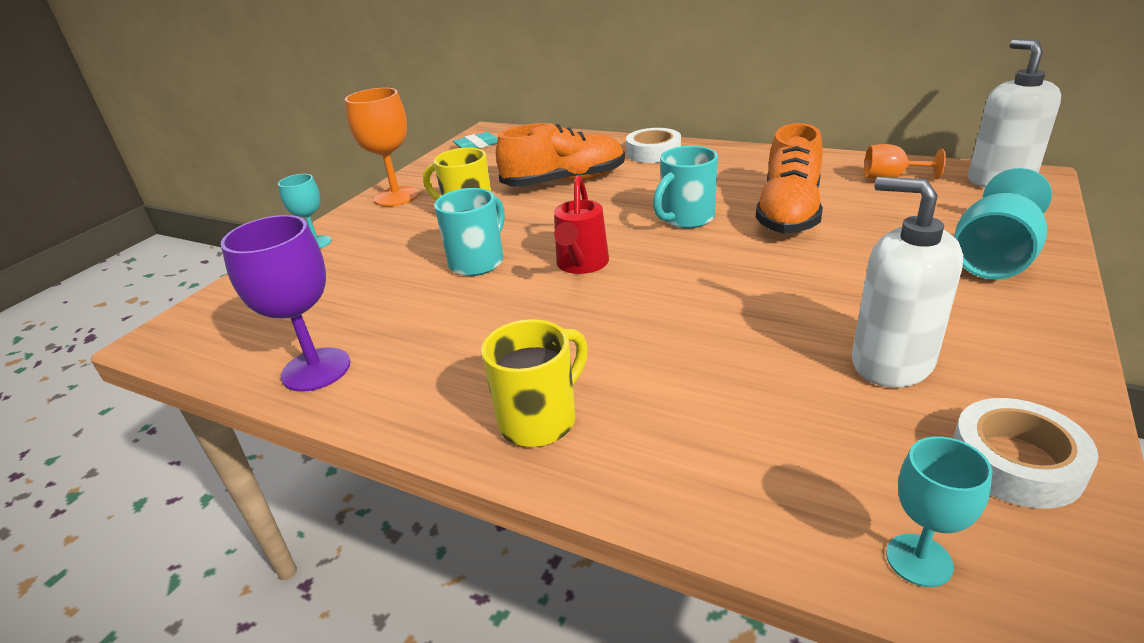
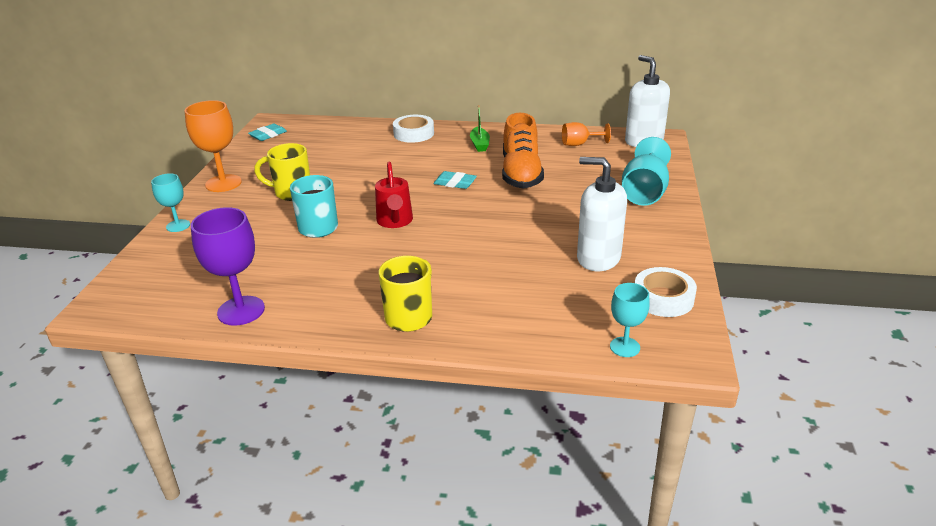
camera: 20 degrees left, 0 degrees up
orange shoe [496,123,625,187] -> none
turquoise mug [653,146,718,229] -> turquoise eraser [433,171,477,189]
none -> green boat [470,105,490,152]

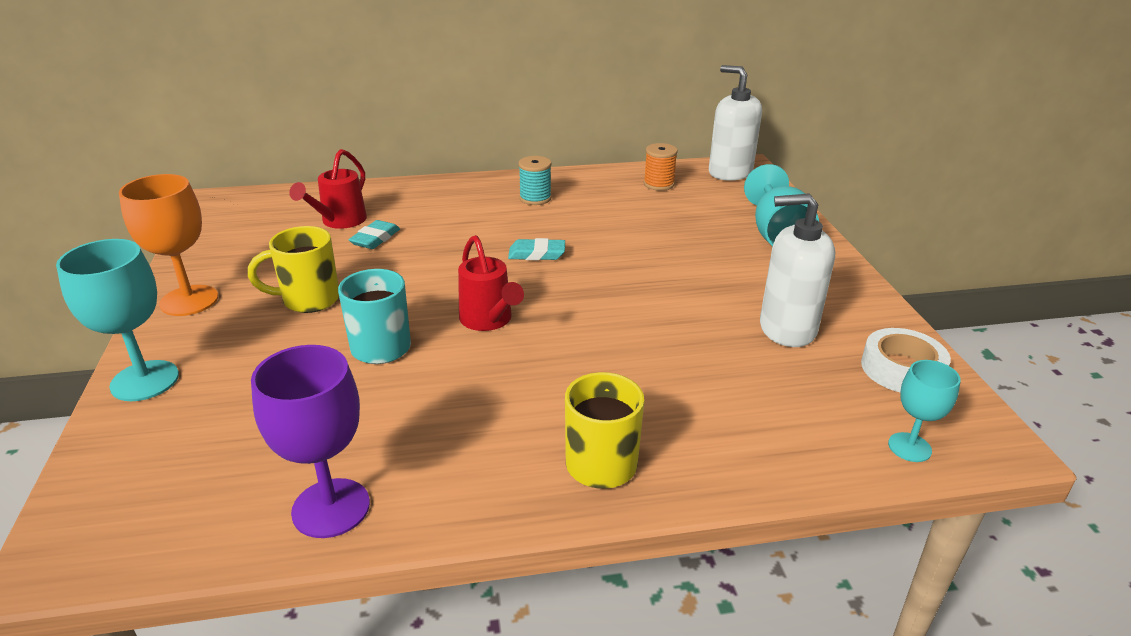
camera: 20 degrees left, 0 degrees up
turquoise goblet [151,173,190,232] -> turquoise goblet [56,239,179,401], size x1.68
turquoise eraser [248,124,287,141] -> turquoise eraser moved to [348,220,400,249]
white tape [393,115,434,143] -> none
green boat [470,105,490,152] -> turquoise spool [518,156,552,205]
orange shoe [502,113,544,189] -> none
orange goblet [562,122,611,146] -> orange spool [644,143,678,191]
none -> red watering can [289,149,367,229]

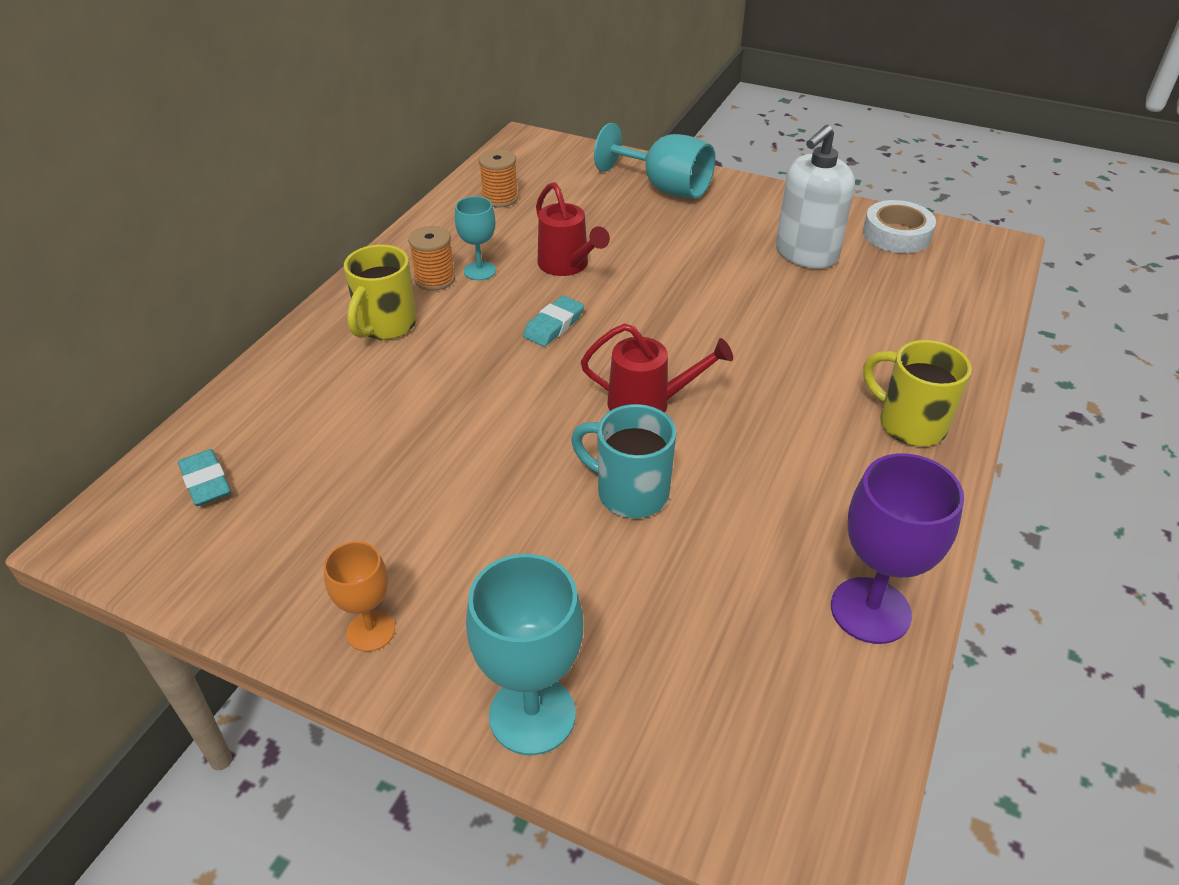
camera: 55 degrees left, 10 degrees up
orange goblet [119,174,218,316] -> orange goblet [324,541,395,652], size x0.60
yellow mug [248,226,339,313] -> yellow mug moved to [344,245,417,340]
red watering can [289,149,367,229] -> red watering can moved to [536,182,610,276]
turquoise eraser [348,220,400,249] -> turquoise eraser moved to [178,449,231,506]
turquoise spool [518,156,552,205] -> orange spool [408,226,455,291]
white soap dispenser [709,65,762,181] -> none
turquoise goblet [888,360,961,462] -> turquoise goblet moved to [455,196,496,280]

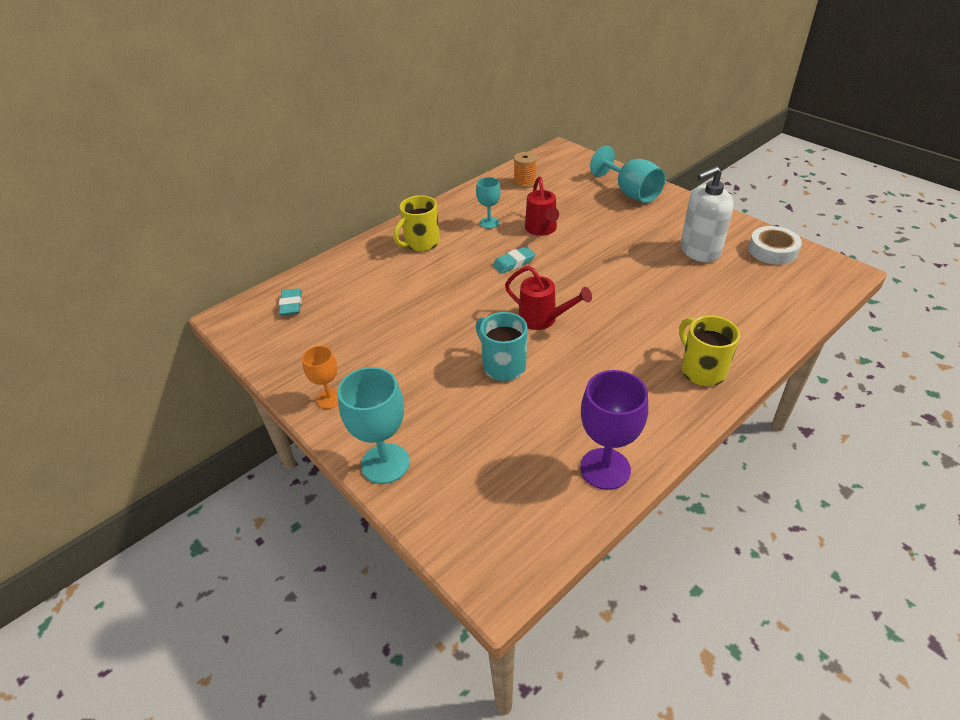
camera: 25 degrees right, 0 degrees up
orange spool [408,226,455,291] -> none

